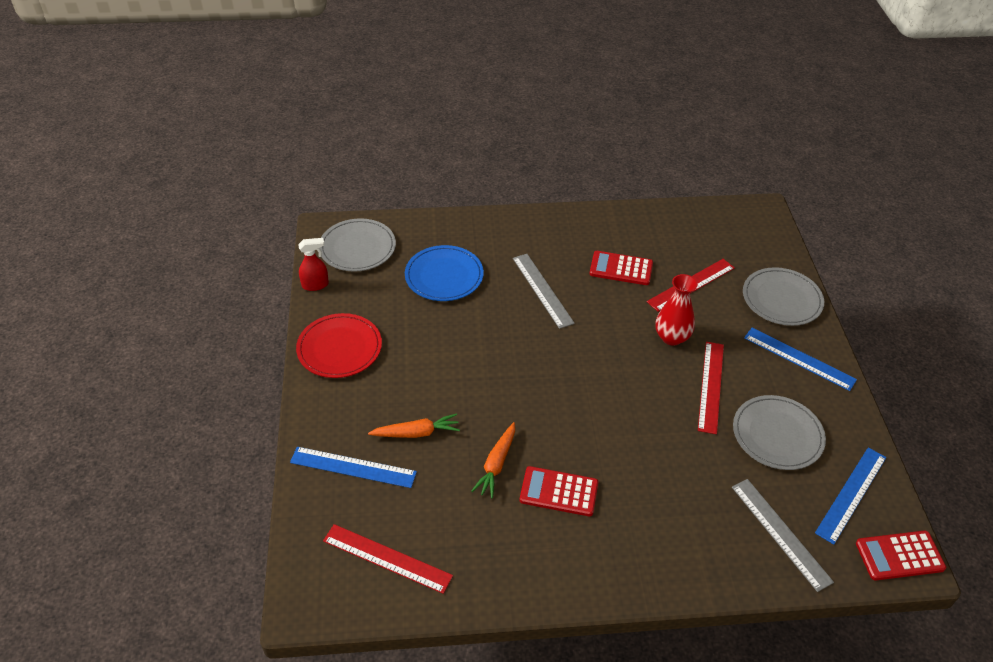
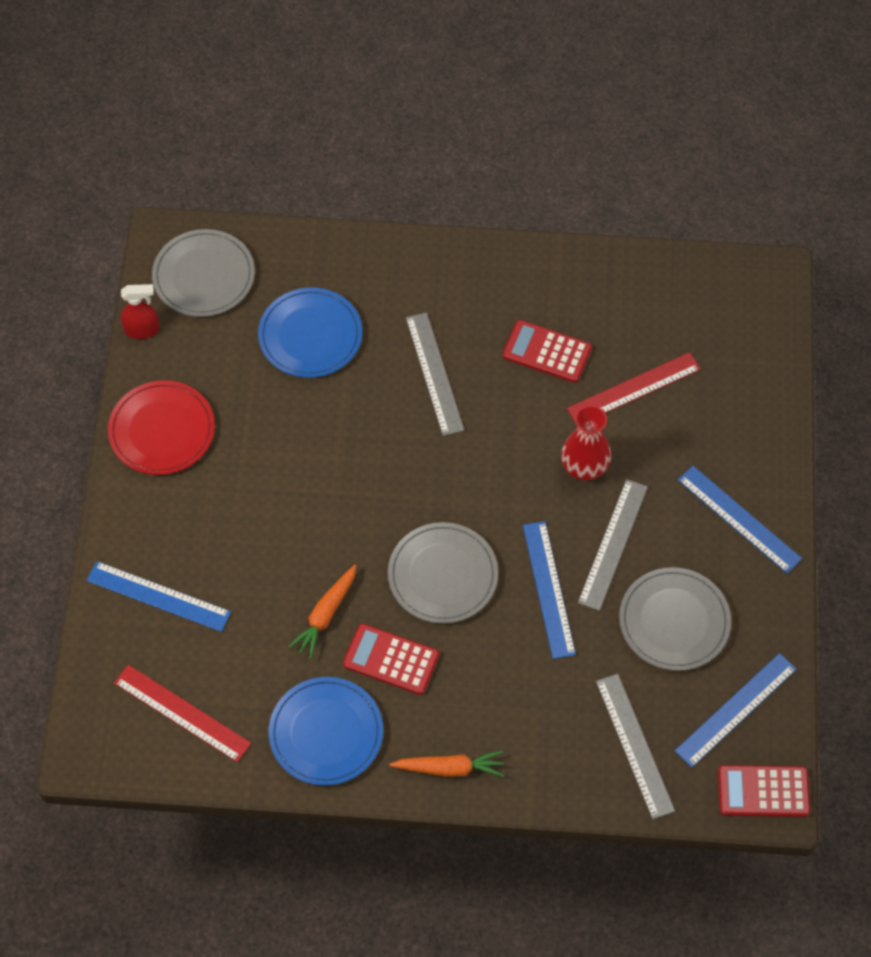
camera: 10 degrees right, 15 degrees up
orange carrot [368,413,460,438] -> orange carrot moved to [389,750,504,777]
red ruler [698,342,724,434] -> grey ruler [578,479,648,611]
grey plate [743,267,824,326] -> grey plate moved to [388,522,498,624]
none -> blue plate [269,677,383,786]
none -> blue ruler [523,521,576,659]

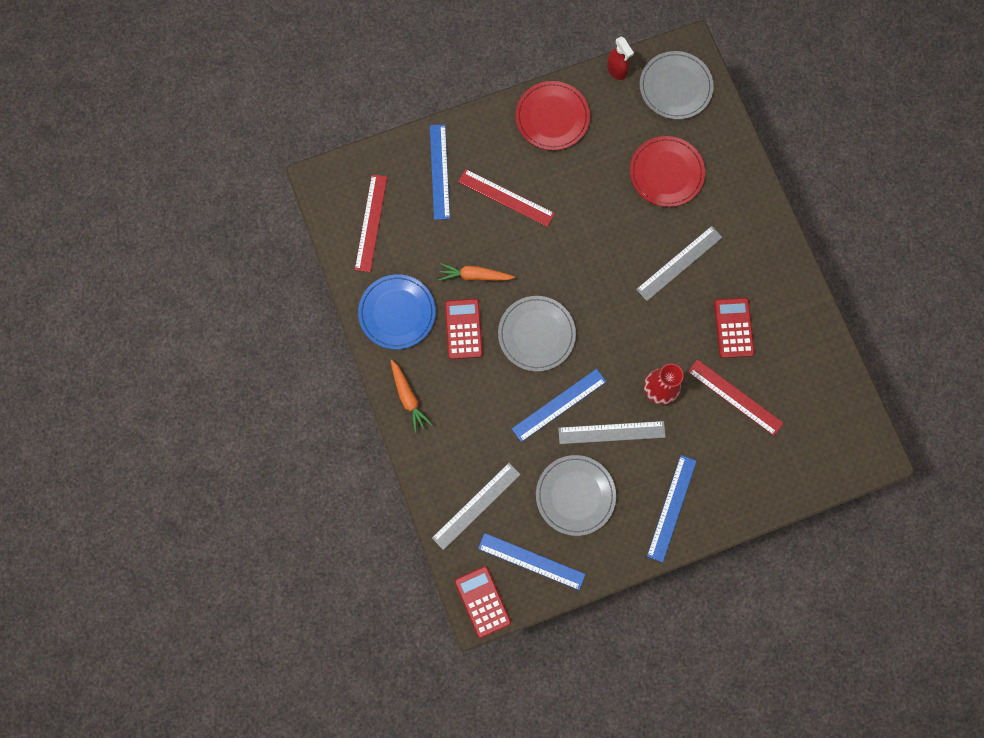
camera: 65 degrees right, 15 degrees up
blue plate [258,288,362,378] -> red plate [630,136,705,207]
none -> red ruler [458,169,555,227]

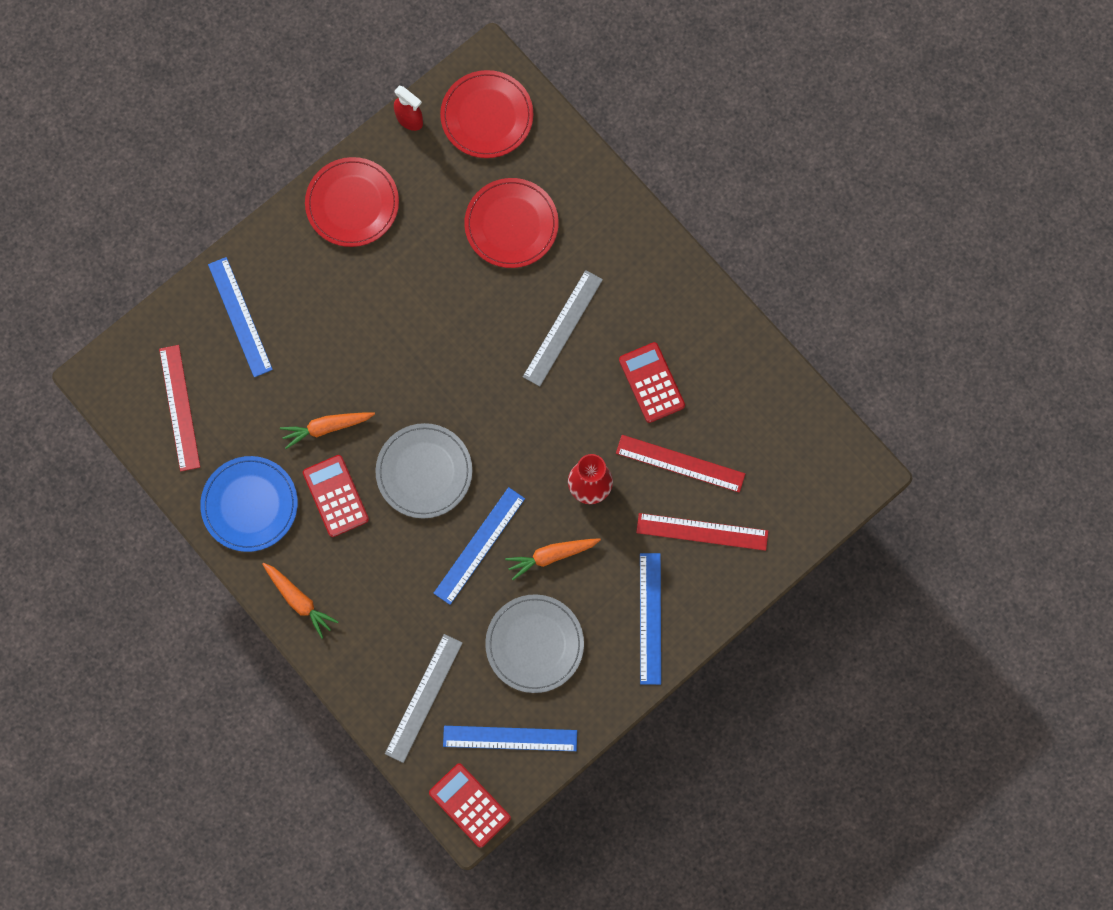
camera: 20 degrees left, 0 degrees up
red ruler [458,169,555,227] -> red ruler moved to [636,513,768,551]
grey ruler [558,421,666,444] -> orange carrot [505,538,601,580]
grey plate [640,51,714,120] -> red plate [440,70,533,158]

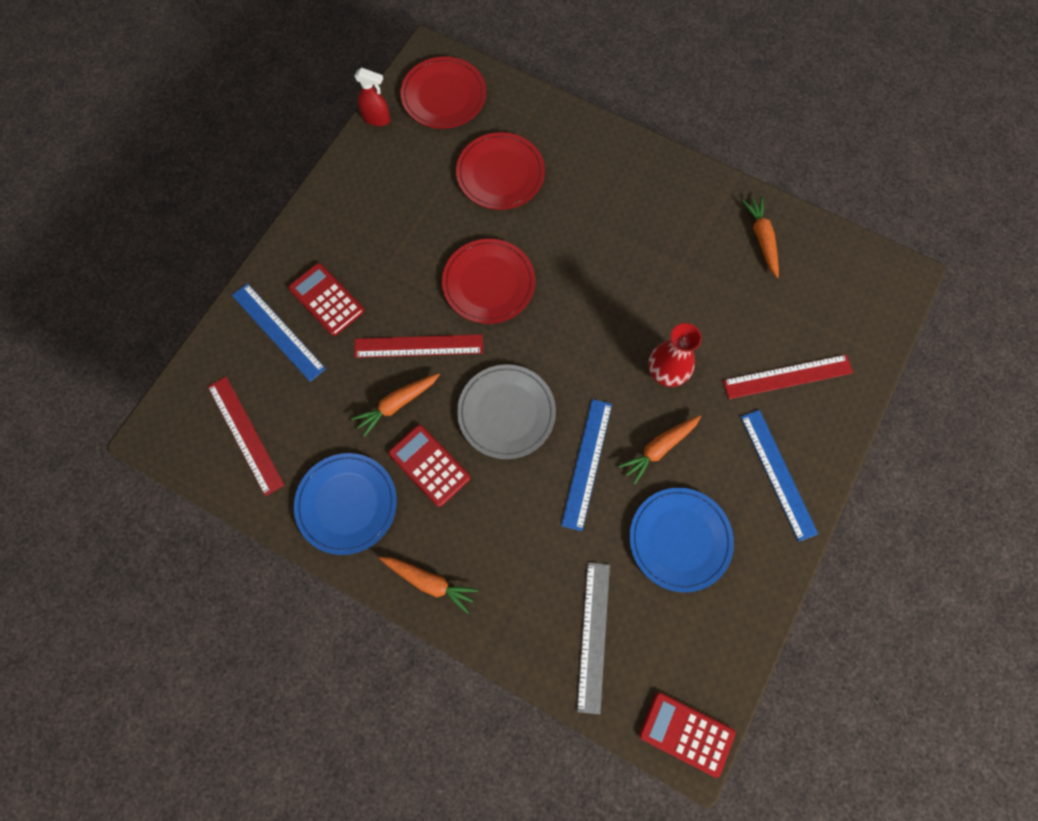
camera: 20 degrees left, 5 degrees down
red plate [305,157,399,247] -> red plate moved to [442,239,535,324]
blue ruler [443,726,577,751] -> none
grey plate [485,594,584,693] -> blue plate [630,488,734,592]
grey ruler [523,270,603,387] -> none
red ruler [616,435,745,493] -> red ruler moved to [354,334,483,358]
red calculator [619,342,685,423] -> red calculator moved to [288,263,364,336]
none -> orange carrot [742,196,779,278]

